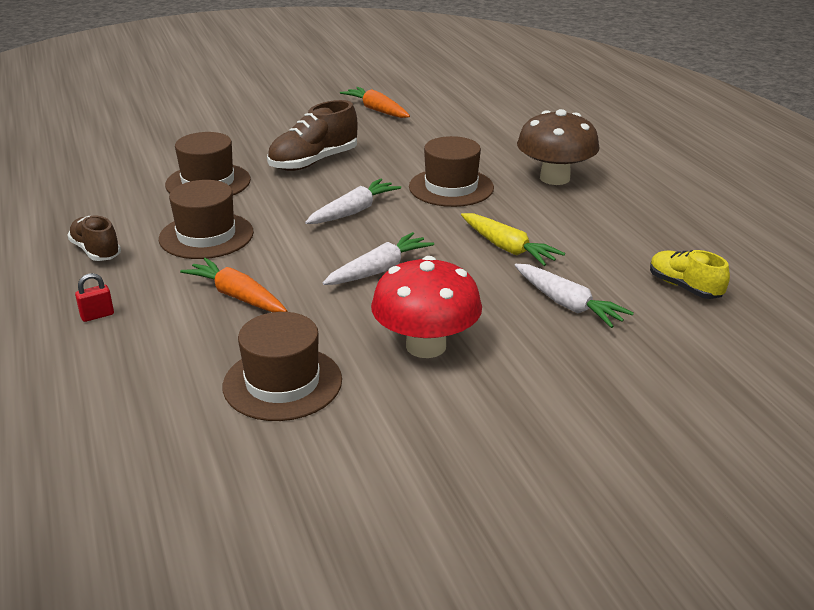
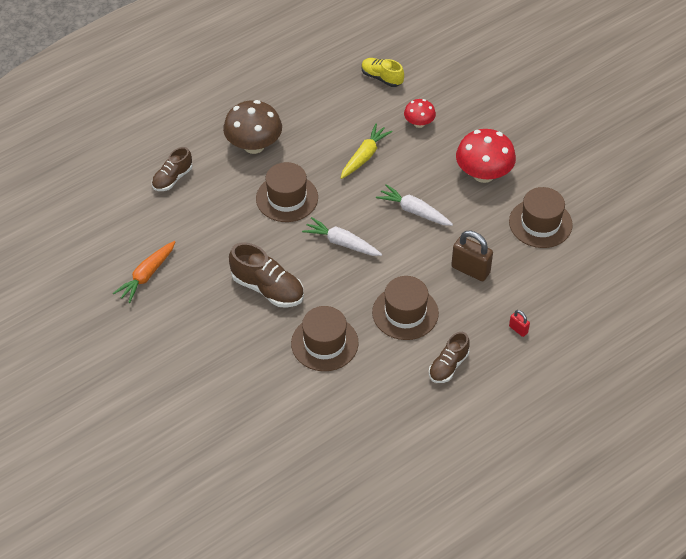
camera: 105 degrees left, 20 degrees up
orange carrot [180,258,288,312] -> brown padlock [451,231,493,281]
white carrot [515,264,634,328] -> red mushroom [404,99,436,128]
yellow shoe [650,250,730,299] -> yellow shoe turned 90 degrees clockwise [361,58,404,87]
none -> brown shoe [152,147,192,191]

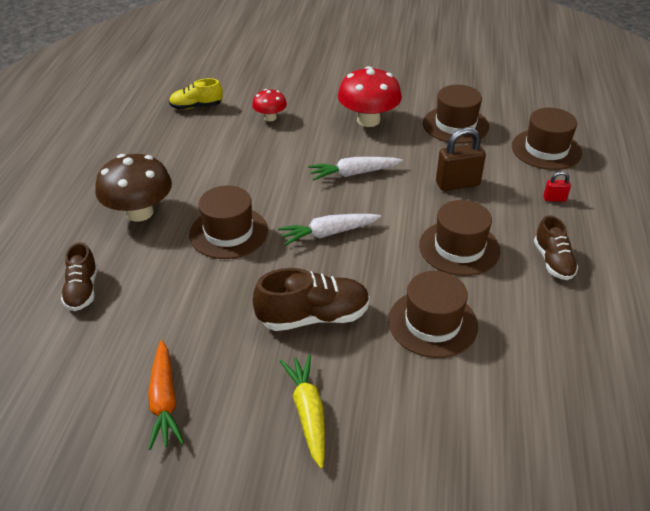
camera: 45 degrees left, 10 degrees down
yellow carrot [341,124,393,179] -> yellow carrot moved to [280,354,325,468]
none -> brown hat [512,108,582,170]

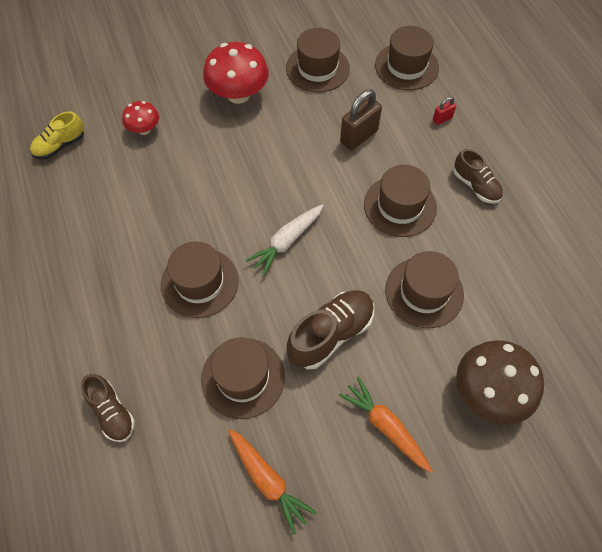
camera: 30 degrees left, 20 degrees up
brown mushroom [95,154,172,222] -> brown mushroom moved to [456,340,544,425]
yellow carrot [280,354,325,468] -> orange carrot [338,376,433,473]
white carrot [308,157,403,180] -> none
none -> brown hat [201,337,285,419]

